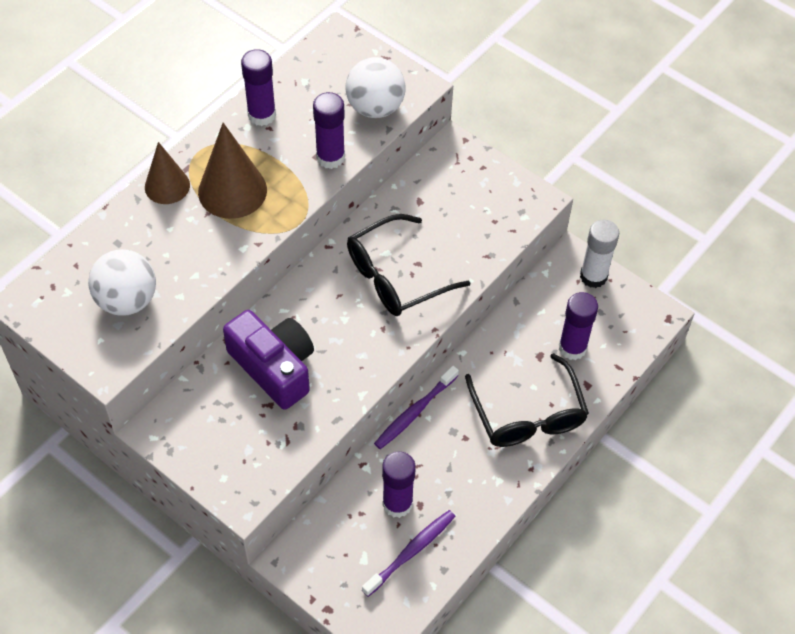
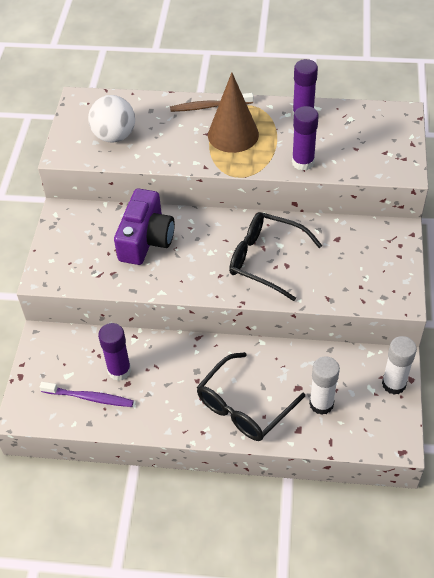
camera: 60 degrees right, 5 degrees down
brown cone [145,142,190,204] -> brown toothbrush [170,93,253,112]
white ball [345,57,406,118] -> none
purple toothbrush [374,366,459,449] -> none
purple glue stick [559,292,598,360] -> white glue stick [309,356,340,415]

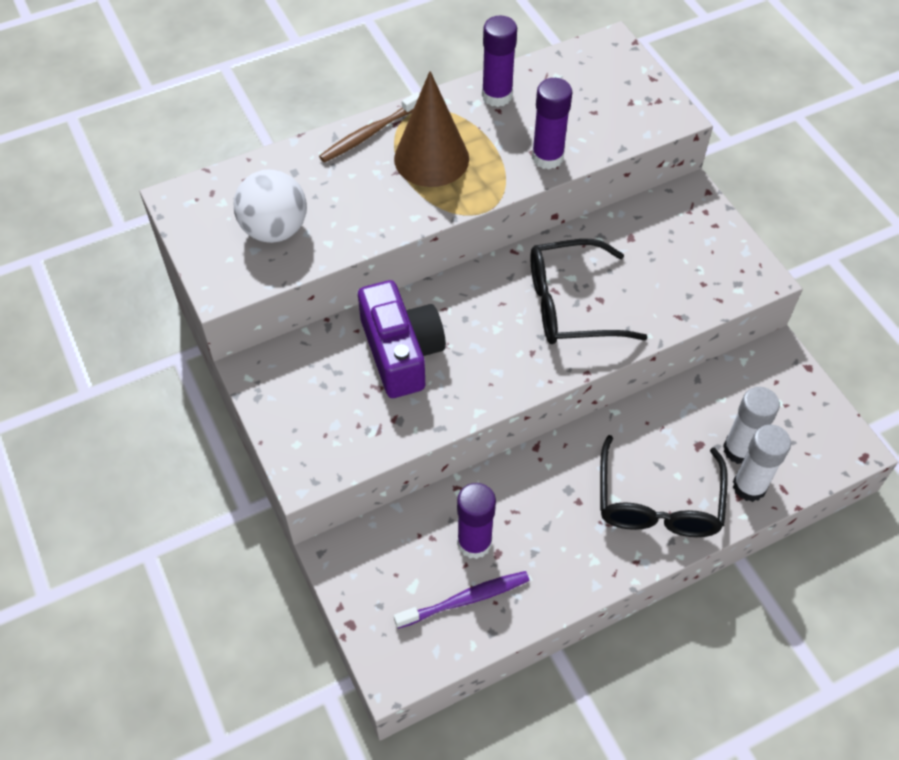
camera: 35 degrees left, 5 degrees up
white glue stick [382,336,417,395] -> white glue stick moved to [733,424,791,502]

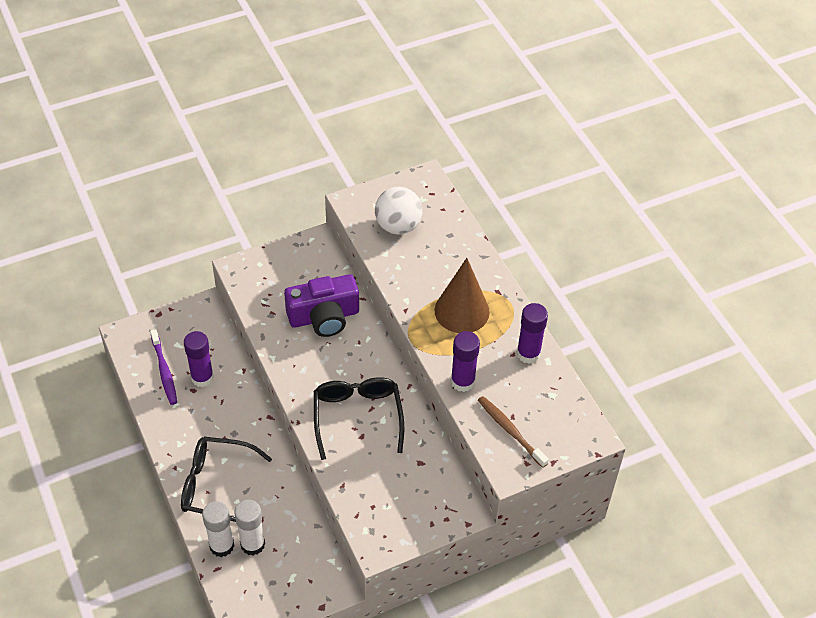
camera: 90 degrees right, 5 degrees down
brown toothbrush [319,92,420,163] -> brown toothbrush moved to [478,396,549,468]

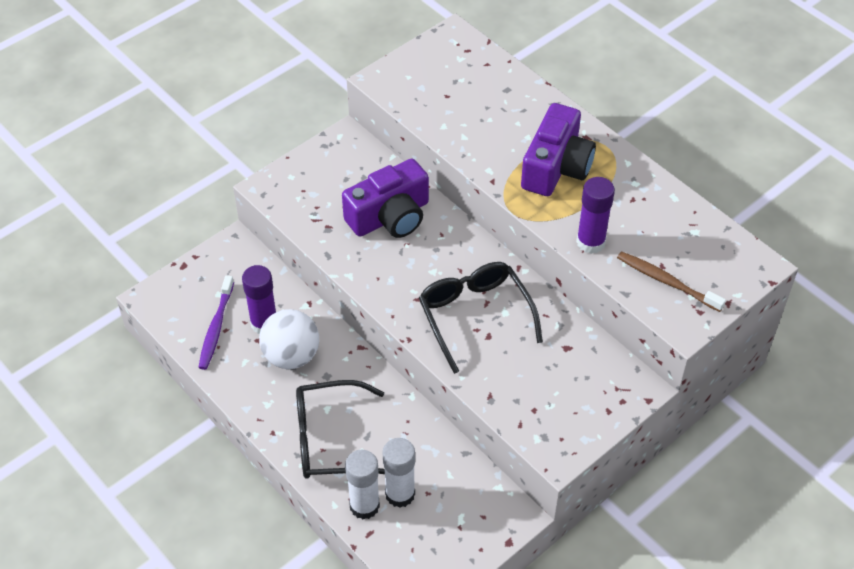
camera: 15 degrees left, 0 degrees up
purple toothbrush [150,329,177,405] -> purple toothbrush turned 45 degrees clockwise [198,275,234,370]
white ball [375,187,422,235] -> white ball moved to [259,309,319,369]
brown cone [435,258,490,333] -> purple camera [521,103,596,196]
purple glue stick [516,303,548,364] -> none

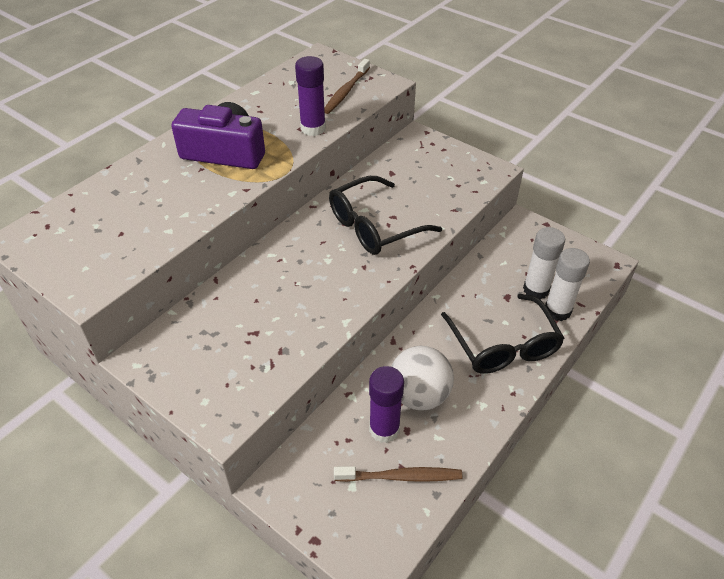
camera: 100 degrees left, 5 degrees down
purple toothbrush [198,275,234,370] -> brown toothbrush [334,466,463,482]
purple camera [342,159,429,238] -> none

